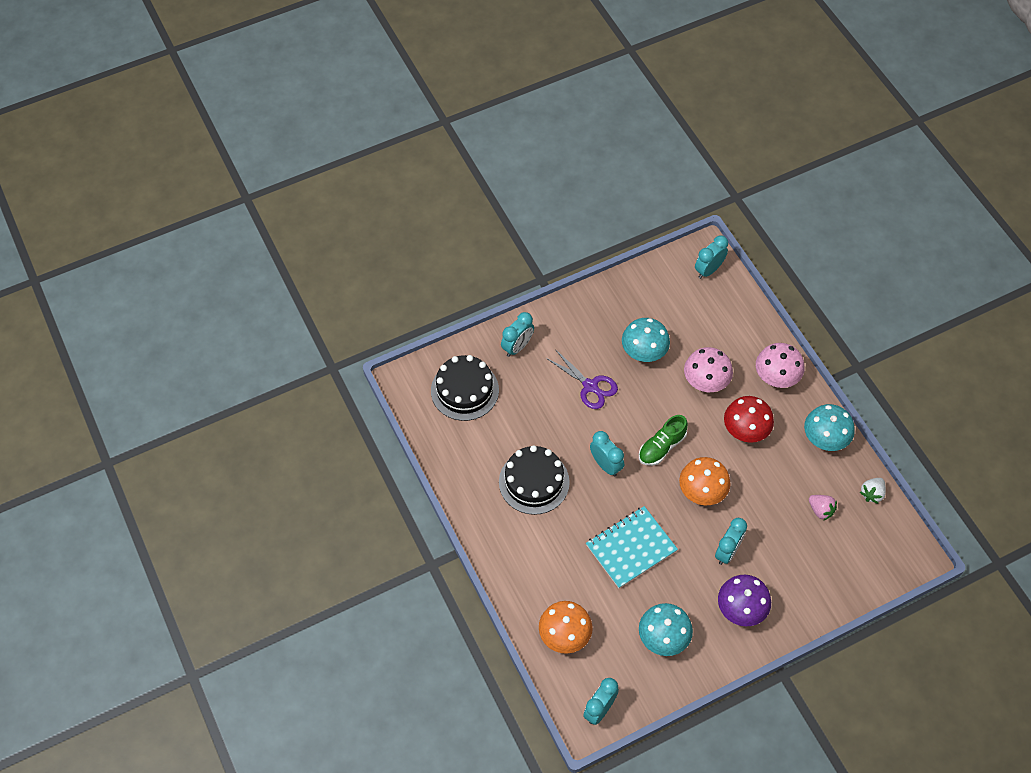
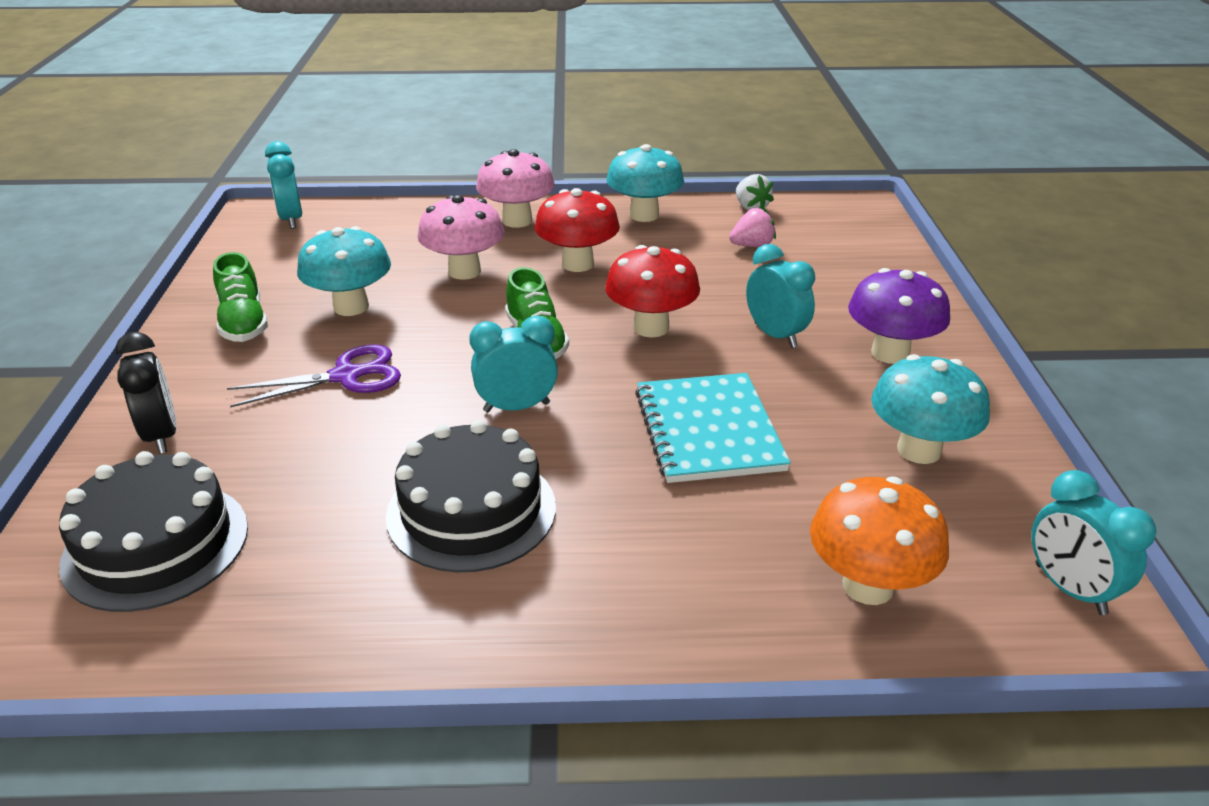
camera: 65 degrees left, 25 degrees down
turquoise clock [501,312,534,357] -> black clock [115,332,177,454]
orange mushroom [679,457,731,505] -> red mushroom [605,245,700,337]
none -> green shoe [213,252,268,342]

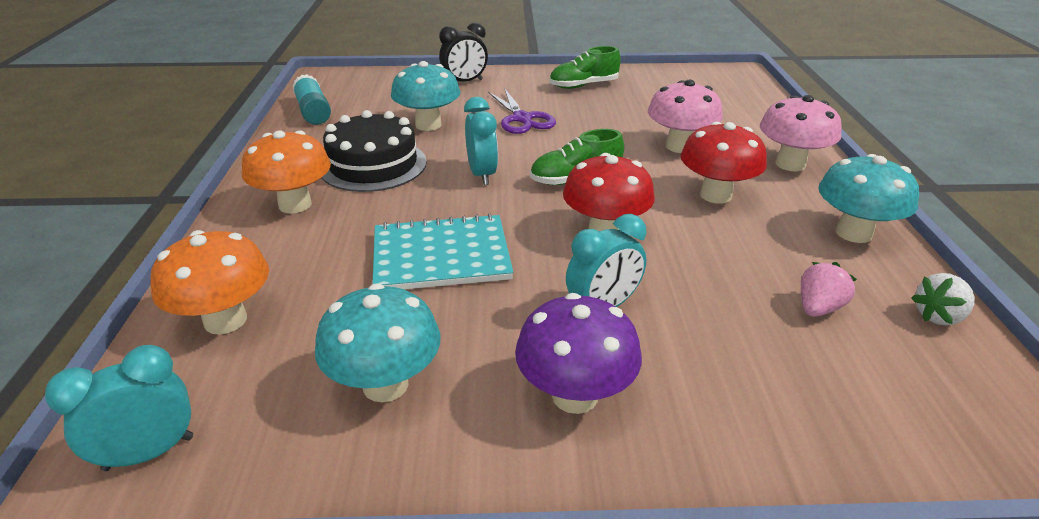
camera: 90 degrees right, 0 degrees up
black cake [59,451,248,612] -> none
turquoise clock [265,141,302,229] -> none
turquoise mushroom [297,226,391,316] -> turquoise mushroom moved to [391,61,460,131]
pink strawberry [729,207,776,247] -> pink strawberry turned 120 degrees counterclockwise [801,262,857,317]
none -> orange mushroom [242,131,331,213]
none -> turquoise glue stick [292,74,331,125]

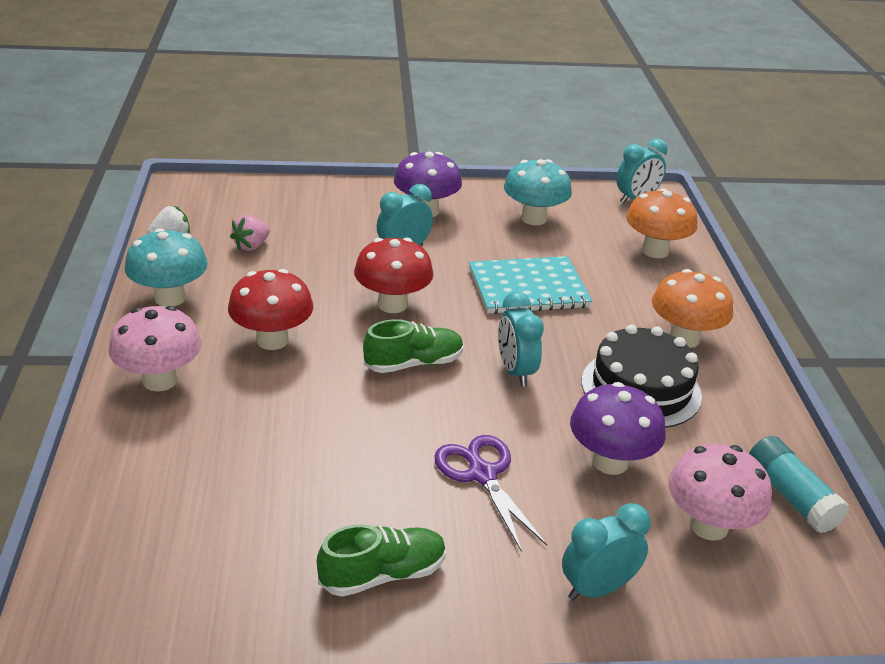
camera: 175 degrees right, 0 degrees up
turquoise mushroom [391,61,460,131] -> purple mushroom [570,382,666,475]
black clock [439,22,488,82] -> turquoise clock [562,503,651,601]
pink mushroom [648,80,723,153] -> pink mushroom moved to [668,444,772,541]

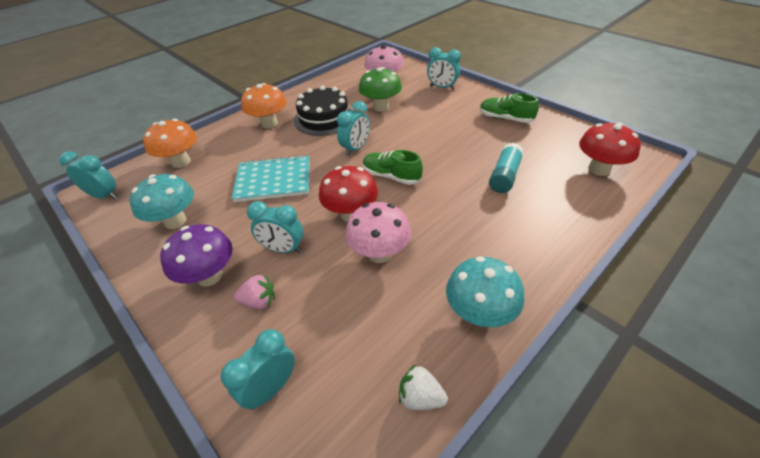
camera: 125 degrees left, 10 degrees up
pink mushroom [109,306,202,392] -> pink mushroom moved to [345,202,411,263]
red mushroom [228,269,313,350] -> red mushroom moved to [579,123,641,176]
pink strawberry [230,215,270,251] -> pink strawberry moved to [234,274,275,309]
purple scissors [435,435,547,552] -> none
turquoise notebook [469,256,592,314] -> turquoise notebook turned 45 degrees counterclockwise [232,155,309,202]
purple mushroom [570,382,666,475] -> green mushroom [359,67,402,112]
turquoise glue stick [749,436,849,533] -> turquoise glue stick moved to [489,142,524,193]
none -> turquoise clock [221,329,295,409]

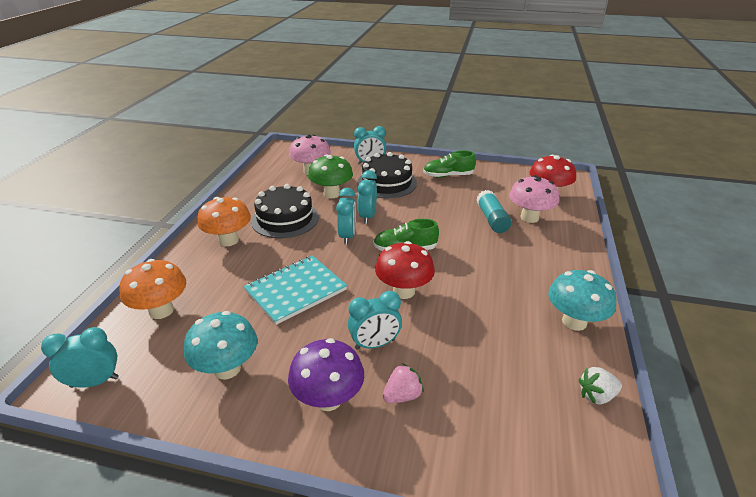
camera: 35 degrees left, 10 degrees down
turquoise clock [221,329,295,409] -> turquoise clock moved to [358,170,377,224]
pink mushroom [345,202,411,263] -> pink mushroom moved to [509,175,559,223]
none -> black cake [357,152,417,199]

